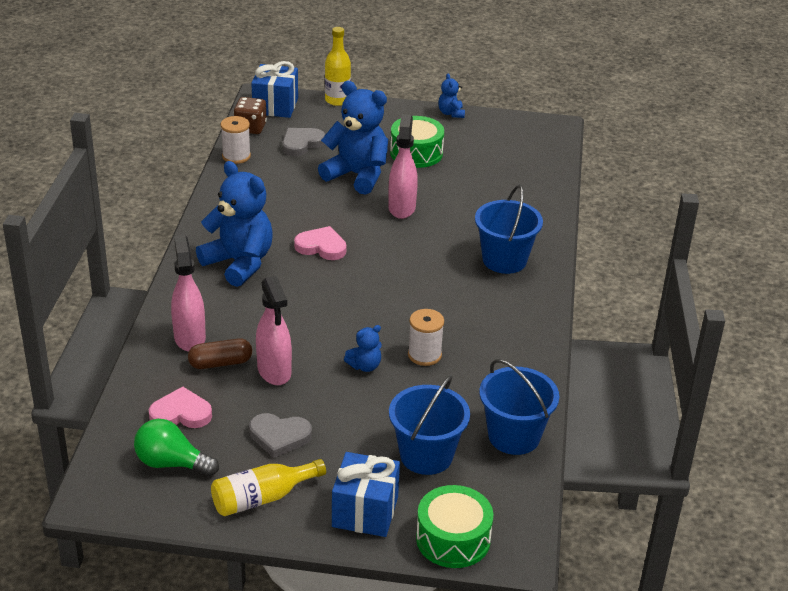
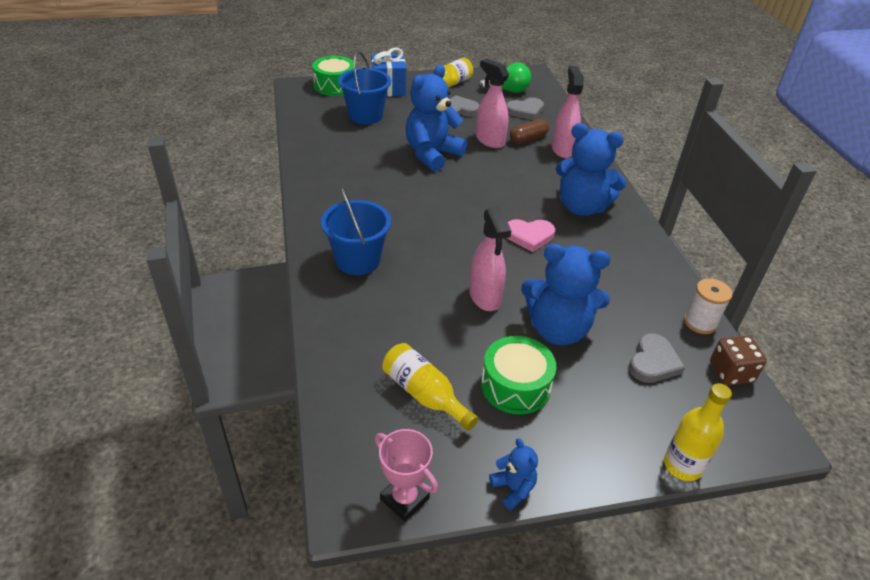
camera: 160 degrees right, 5 degrees up
pink heart [149,387,212,428] -> grey heart [506,97,544,120]
pink spray bottle [171,235,206,352] -> pink spray bottle turned 150 degrees counterclockwise [552,66,584,158]
blue gift [251,61,298,118] -> none
blue teddy bear [344,325,382,372] -> blue teddy bear [406,65,467,172], size x2.20
white spool [408,309,444,366] -> none
blue bucket [479,359,559,455] -> none
none -> pink trophy [375,429,438,522]
none -> yellow bottle [383,343,478,431]

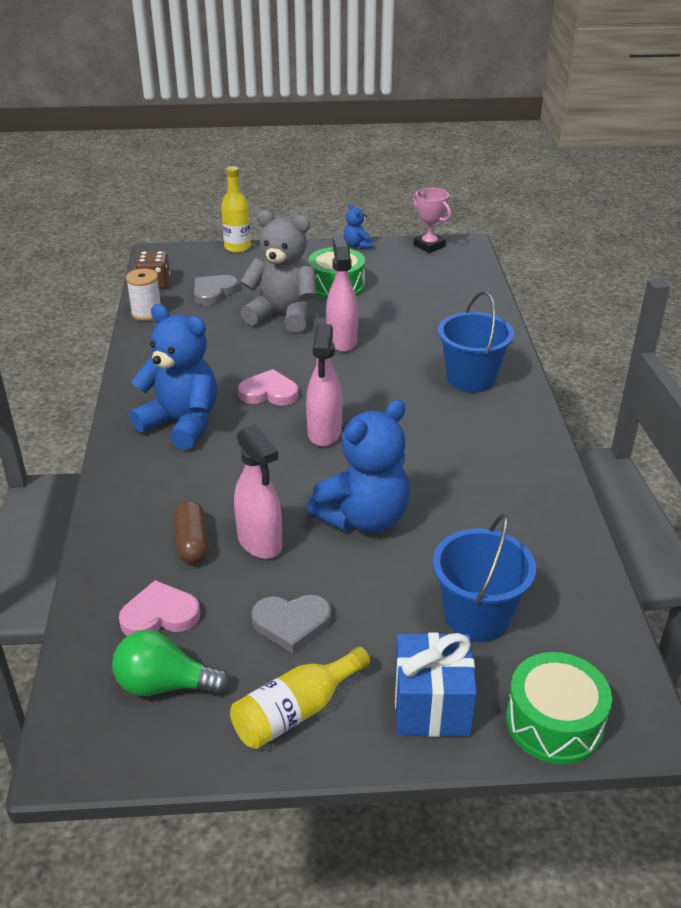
camera: 170 degrees left, 5 degrees down
yellow bottle [383,343,478,431] -> none
grey heart [506,97,544,120] -> pink heart [119,580,200,636]
brown capsule [510,119,549,144] -> brown capsule turned 75 degrees counterclockwise [174,501,209,564]
blue teddy bear [521,244,610,345] -> grey teddy bear [240,210,317,333]
pink spray bottle [552,66,584,158] -> pink spray bottle moved to [306,324,343,447]

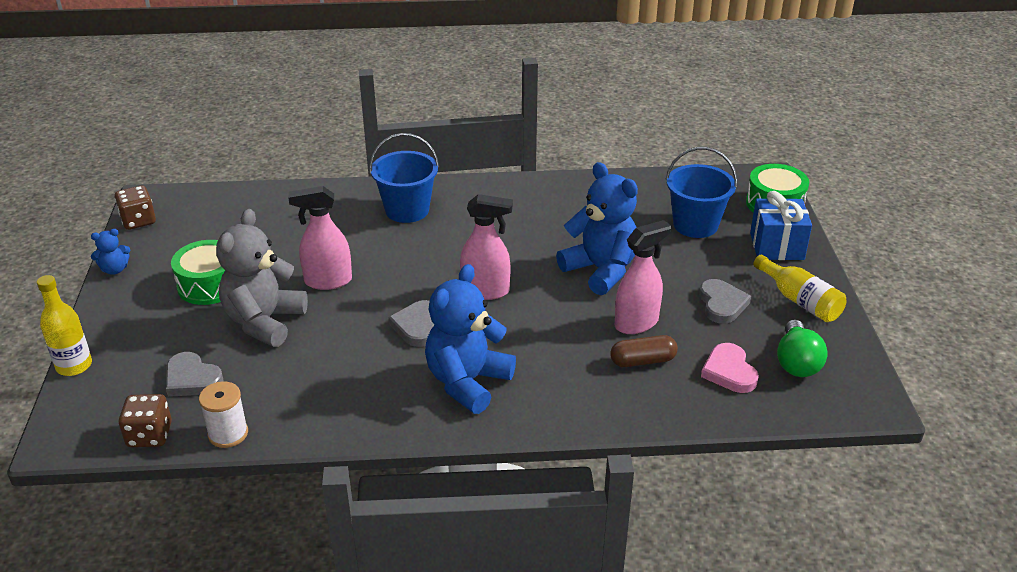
camera: 90 degrees left, 0 degrees up
pink heart [238,369,298,406] -> grey heart [389,300,434,347]
pink trophy [413,188,451,253] -> brown dice [115,186,156,230]

